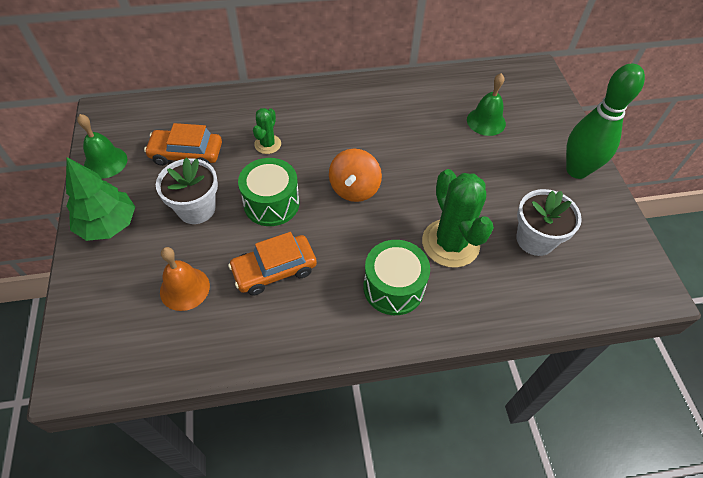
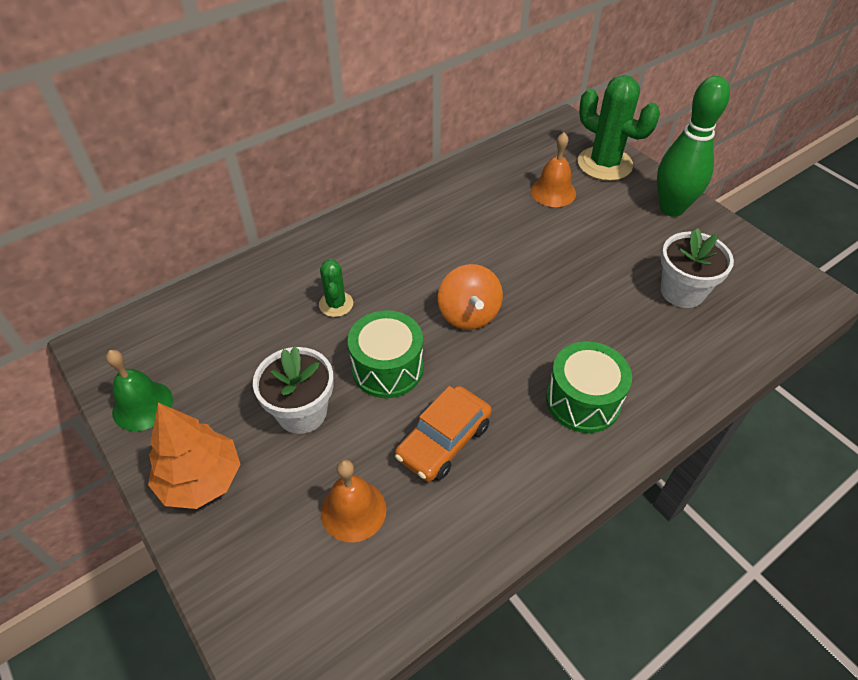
camera: 25 degrees left, 5 degrees down
green tree [66,157,135,241] -> orange tree [148,403,241,509]
orange car [144,123,222,166] -> none
green cactus [422,169,494,268] -> green cactus moved to [578,75,660,181]
green bell [467,73,506,136] -> orange bell [531,132,576,207]

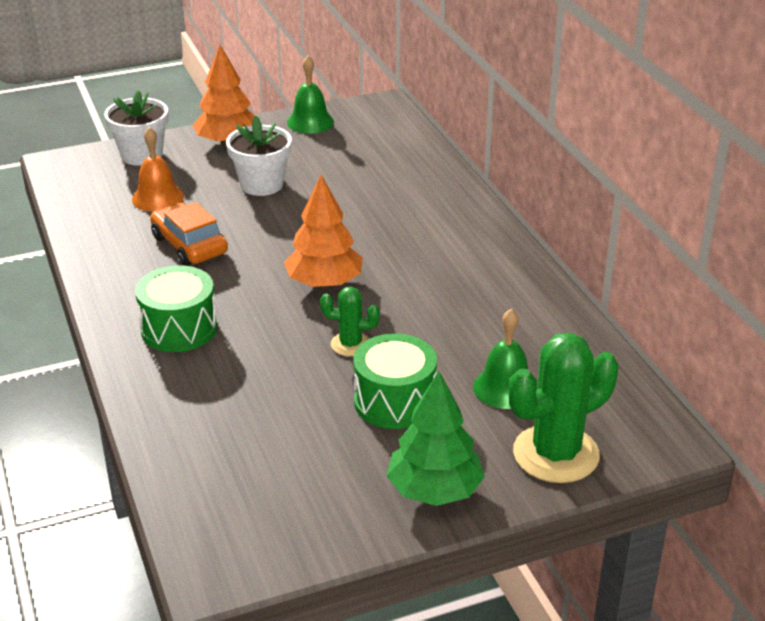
camera: 105 degrees right, 15 degrees down
green cactus [319,259,353,317] -> green cactus moved to [320,287,380,356]
green drum [348,310,423,398] -> green drum moved to [353,333,437,429]
orange spinning top [438,264,503,330] -> orange tree [284,175,363,288]
orange bell [531,132,576,207] -> green bell [473,309,537,409]
green bowling pin [657,76,730,217] -> green tree [386,371,485,506]
white flower pot [660,228,734,308] -> white flower pot moved to [104,90,168,166]

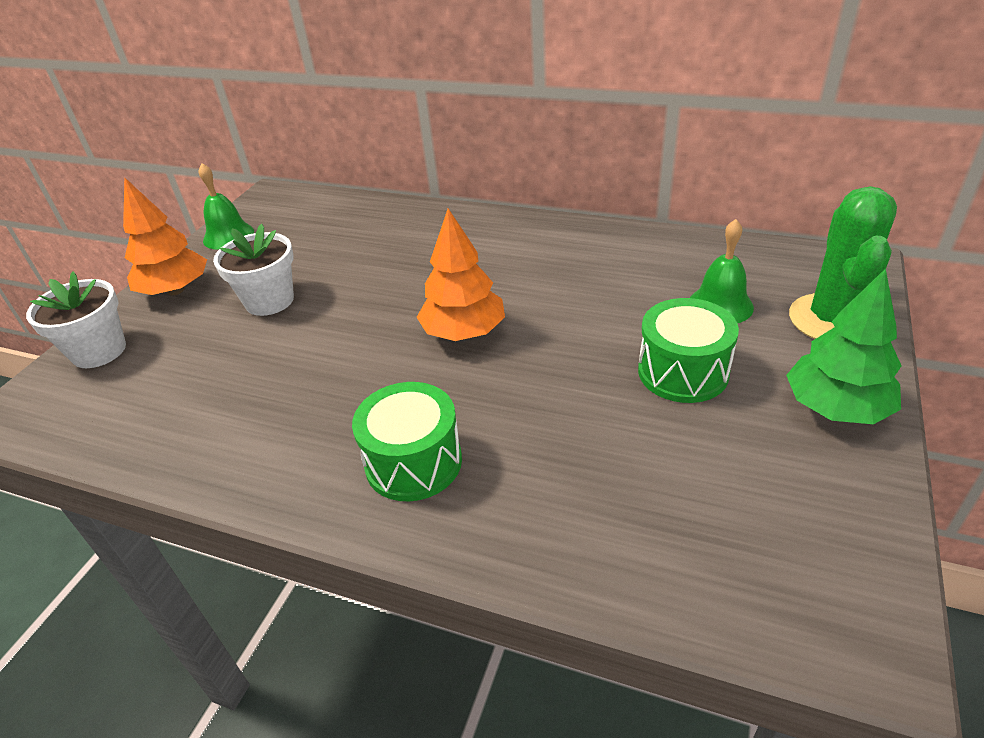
camera: 45 degrees left, 5 degrees up
orange bell [132,127,184,212] -> none
orange car [150,202,228,266] -> none
green cactus [320,287,380,356] -> none

